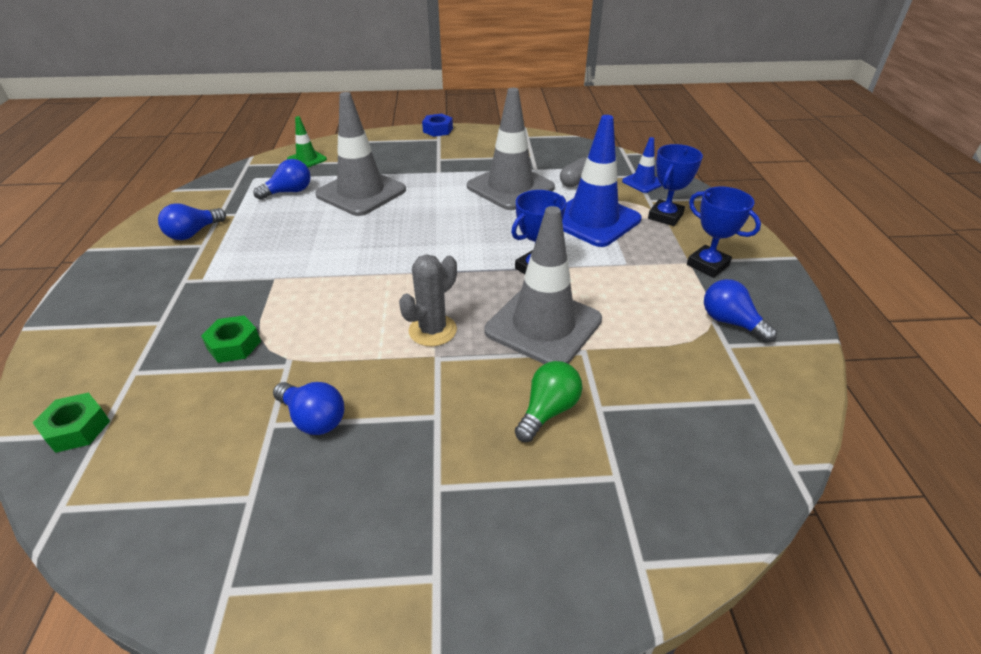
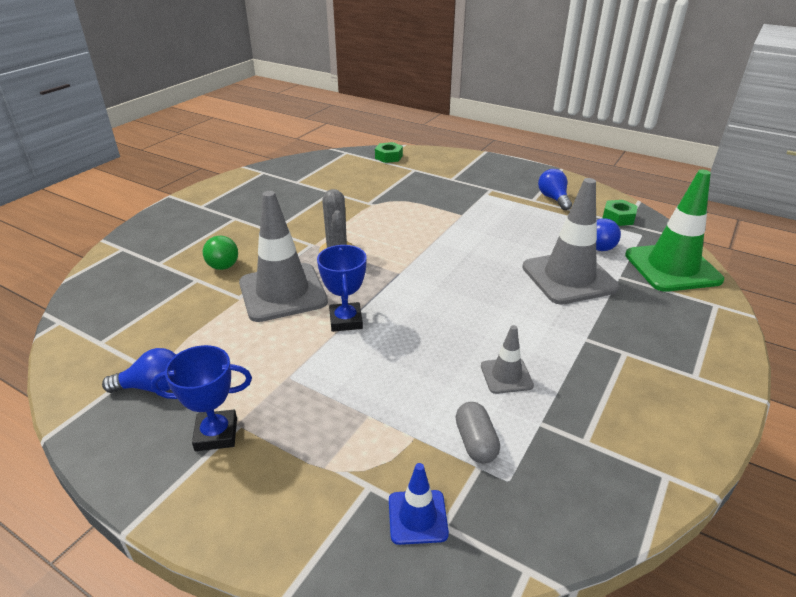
camera: 125 degrees right, 5 degrees down
green nut [201,315,261,363] -> green nut moved to [602,200,638,226]
blue light bulb [273,382,344,435] -> none
green traffic cone [287,116,327,167] -> green traffic cone [625,170,724,292], size x2.06
blue nut [422,114,453,137] -> none
grey traffic cone [467,88,555,210] -> grey traffic cone [481,325,534,394], size x0.48
blue traffic cone [562,115,642,247] -> none
blue trophy [648,144,703,226] -> none

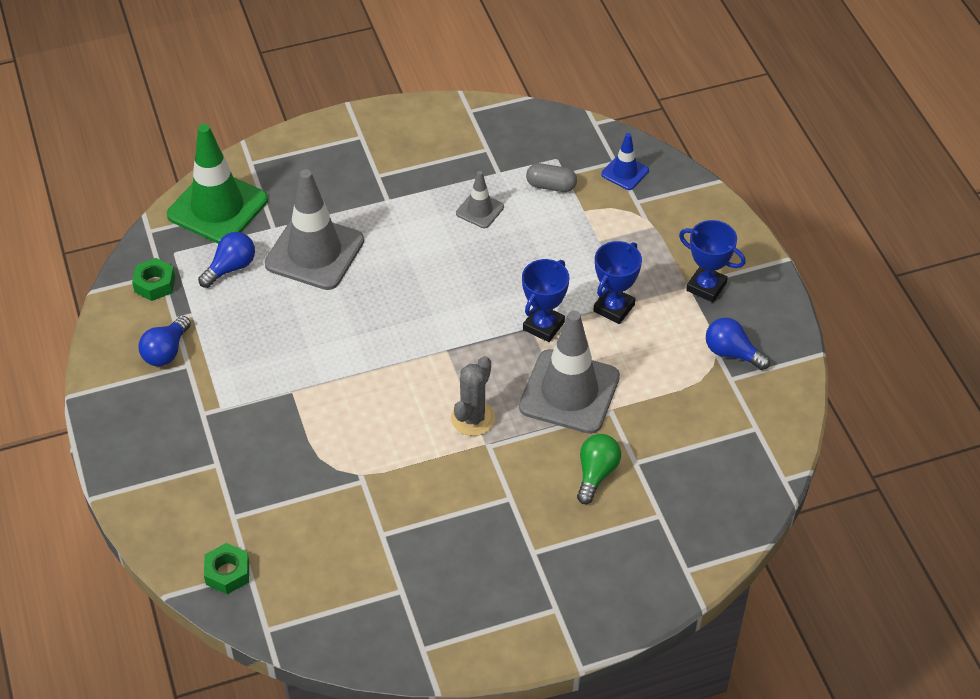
camera: 140 degrees left, 15 degrees up
grey capsule [456,402,500,464] -> grey capsule turned 75 degrees clockwise [526,163,577,192]
none -> blue trophy [593,241,642,324]

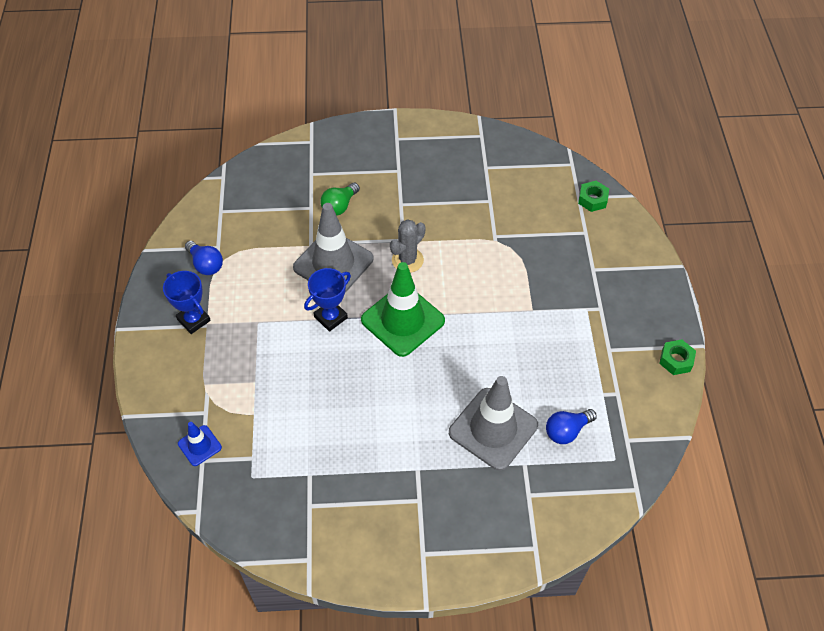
camera: 165 degrees left, 5 degrees up
green nut [132,258,175,301] -> green nut moved to [659,339,696,375]
blue light bulb [139,316,191,366] -> none
green traffic cone [167,124,268,243] -> green traffic cone moved to [361,262,445,357]
grey traffic cone [456,171,504,228] -> none
grey capsule [526,163,577,192] -> none
blue trophy [593,241,642,324] -> none

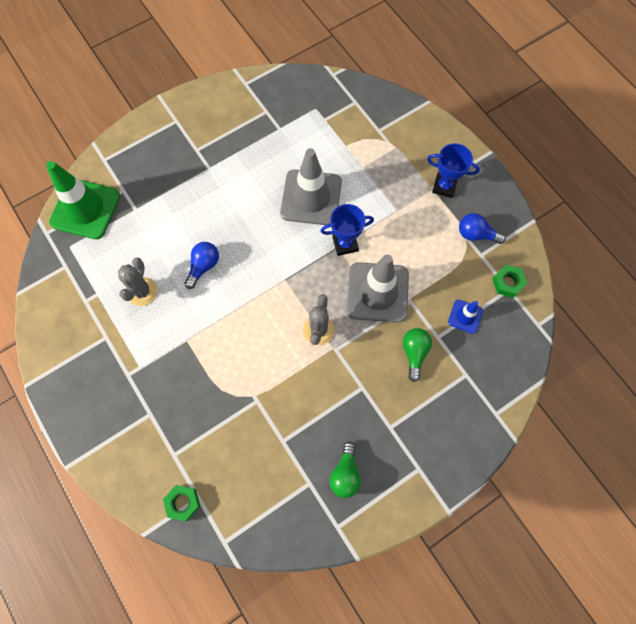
camera: 150 degrees right, 15 degrees up
blue traffic cone [178,422,222,466] -> blue traffic cone moved to [448,299,483,334]
blue trophy [304,268,351,332] -> blue trophy turned 60 degrees clockwise [321,204,374,256]
green traffic cone [361,262,445,357] -> green traffic cone moved to [46,161,120,239]
grey traffic cone [449,376,538,471] -> grey traffic cone moved to [280,148,342,225]
blue light bulb [546,409,597,444] -> blue light bulb moved to [184,242,219,289]
green nut [659,339,696,375] -> green nut moved to [492,265,527,298]
none -> grey cactus [118,257,158,306]
none -> green light bulb [329,441,361,498]

